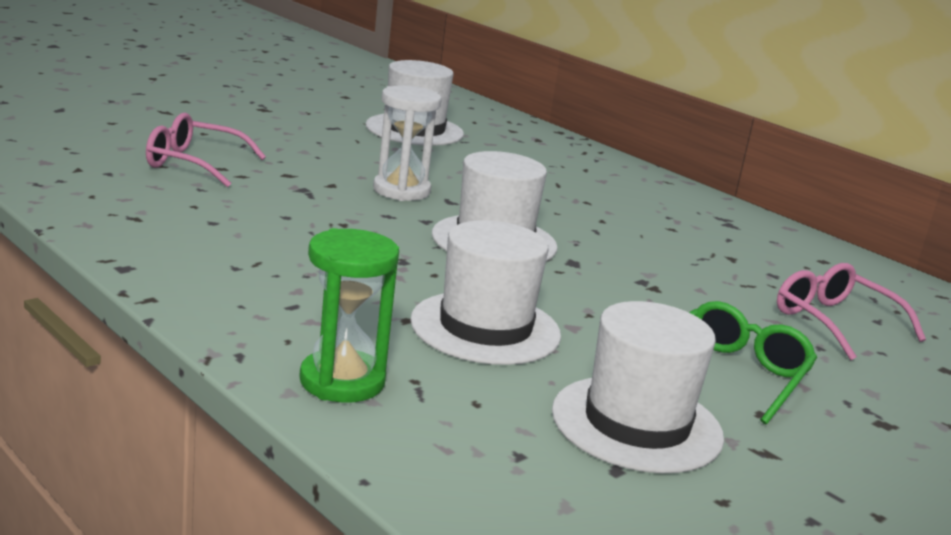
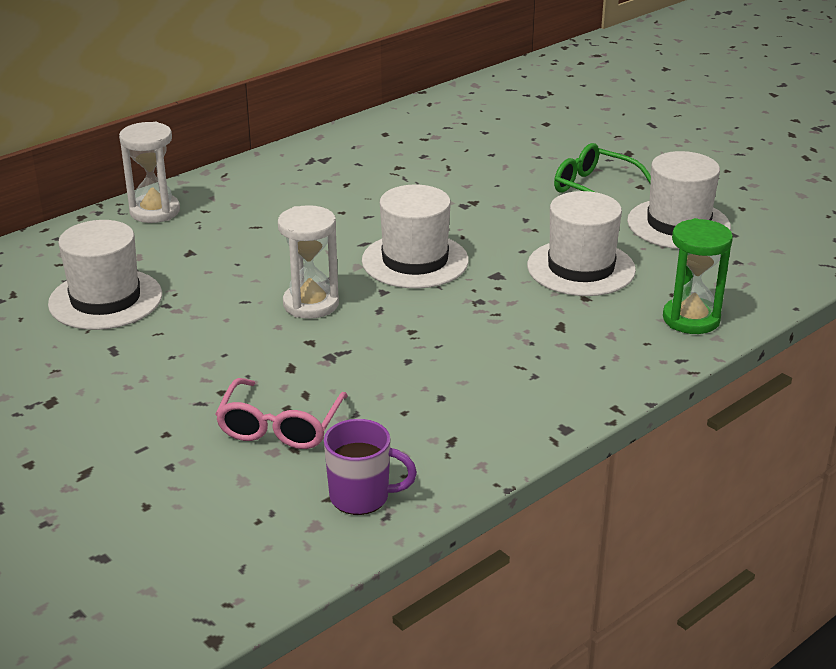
camera: 85 degrees left, 10 degrees up
pink glasses [777,263,926,361] -> none
none -> white hourglass [119,122,180,223]
none -> purple mug [324,419,417,515]

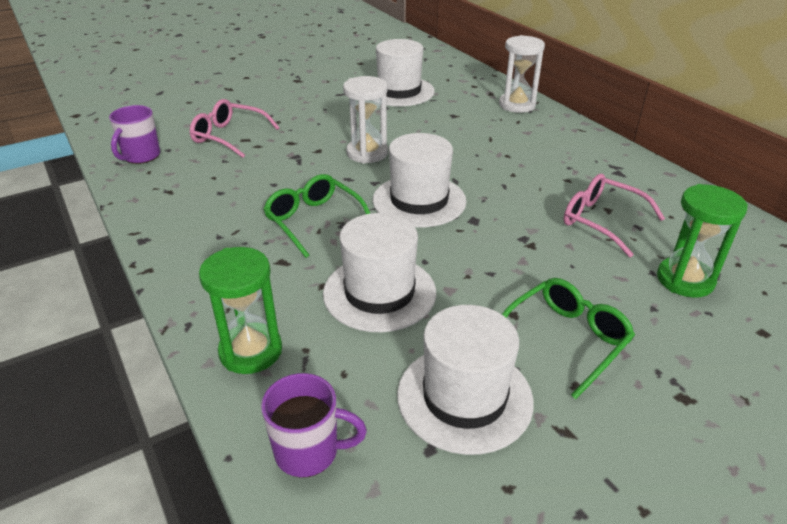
camera: 100 degrees right, 5 degrees up
none -> purple mug [261,373,367,478]
none -> green glasses [263,174,370,258]
none -> pink glasses [564,174,665,257]
none -> green hourglass [657,184,748,298]

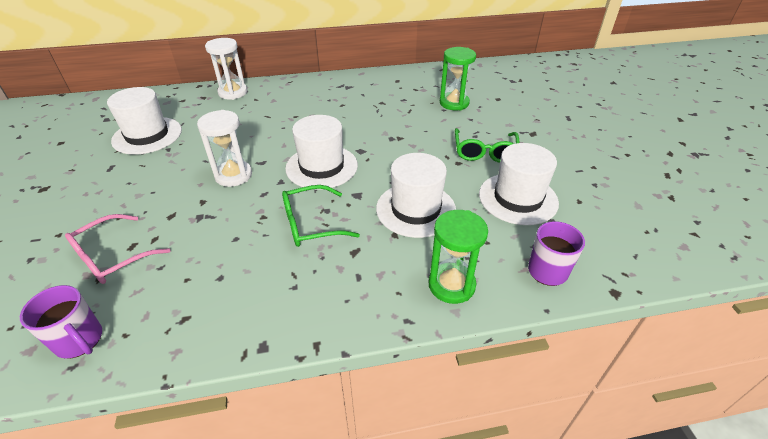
camera: 70 degrees left, 5 degrees up
green glasses [502,278,635,399] -> green glasses turned 150 degrees counterclockwise [455,128,520,163]
pink glasses [564,174,665,257] -> none

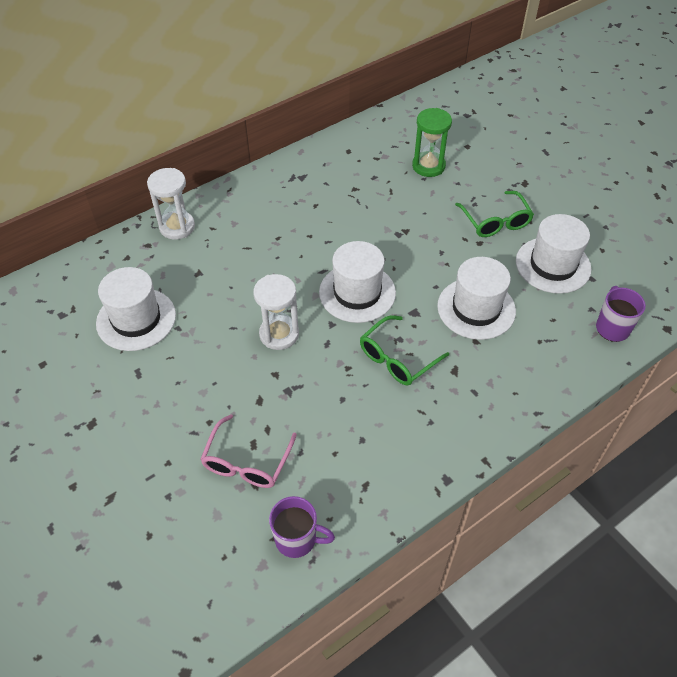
camera: 25 degrees left, 10 degrees up
green hourglass [429,210,488,304] -> none

